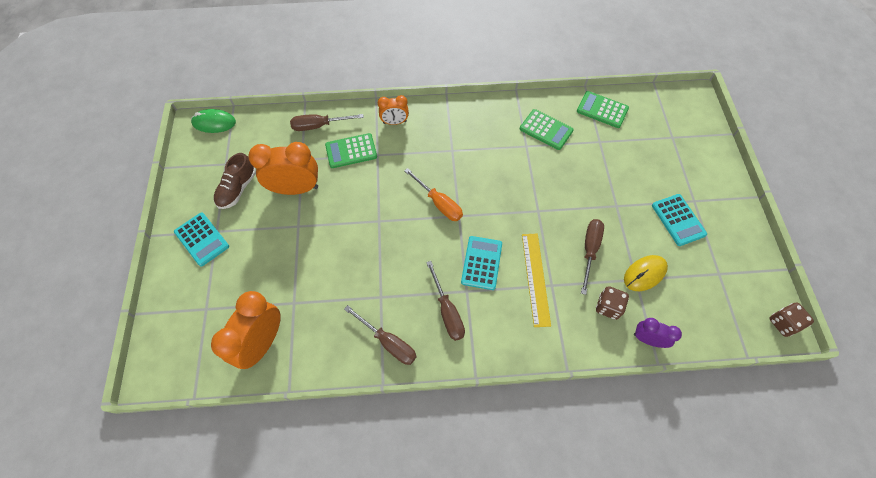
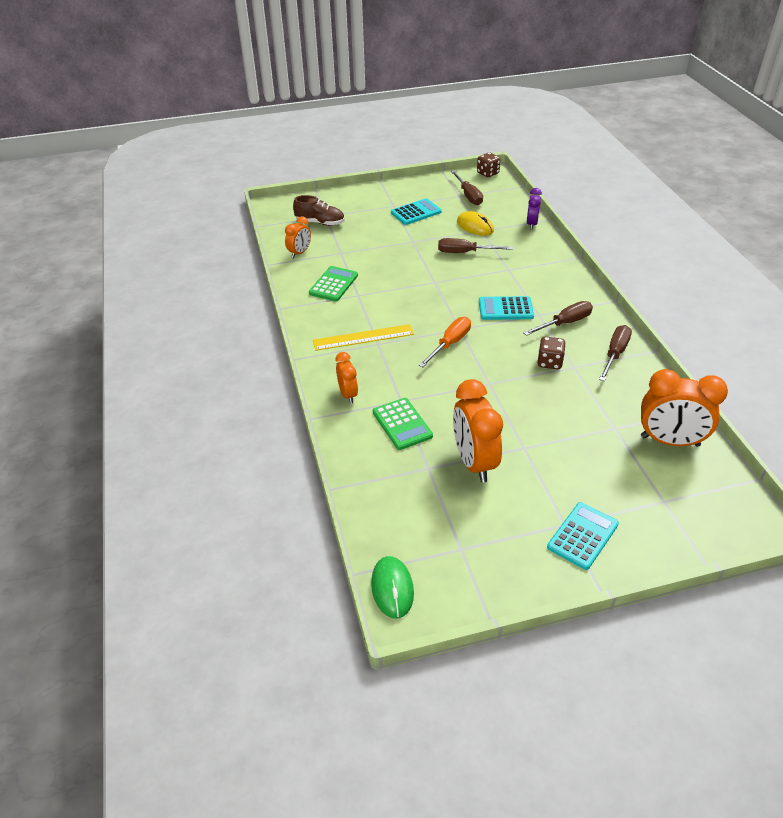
camera: 100 degrees left, 20 degrees down
brown shoe [214,153,256,209] -> brown shoe moved to [293,195,345,226]
brown screwdriver [290,114,364,131] -> brown screwdriver moved to [451,170,483,205]
yellow ruler [522,234,551,327] -> yellow ruler moved to [313,324,414,351]
green calculator [577,91,629,128] -> orange clock [285,216,311,258]
brown dice [596,286,629,320] -> brown dice moved to [537,337,566,369]

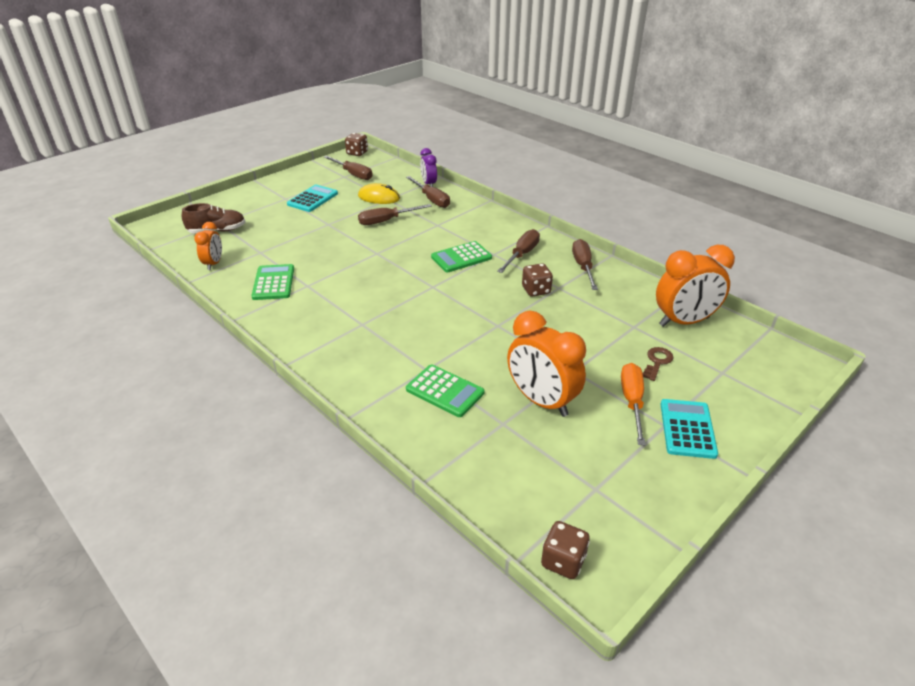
camera: 30 degrees left, 5 degrees down
yellow ruler [313,324,414,351] -> none
orange clock [336,352,358,404] -> none
green mouse [371,556,414,619] -> brown dice [541,521,590,579]
orange screwdriver [419,317,471,367] -> orange screwdriver moved to [621,363,646,445]
turquoise calculator [479,296,534,320] -> green calculator [431,241,492,272]
none -> brown screwdriver [406,176,450,208]
none -> brown key [642,347,674,381]

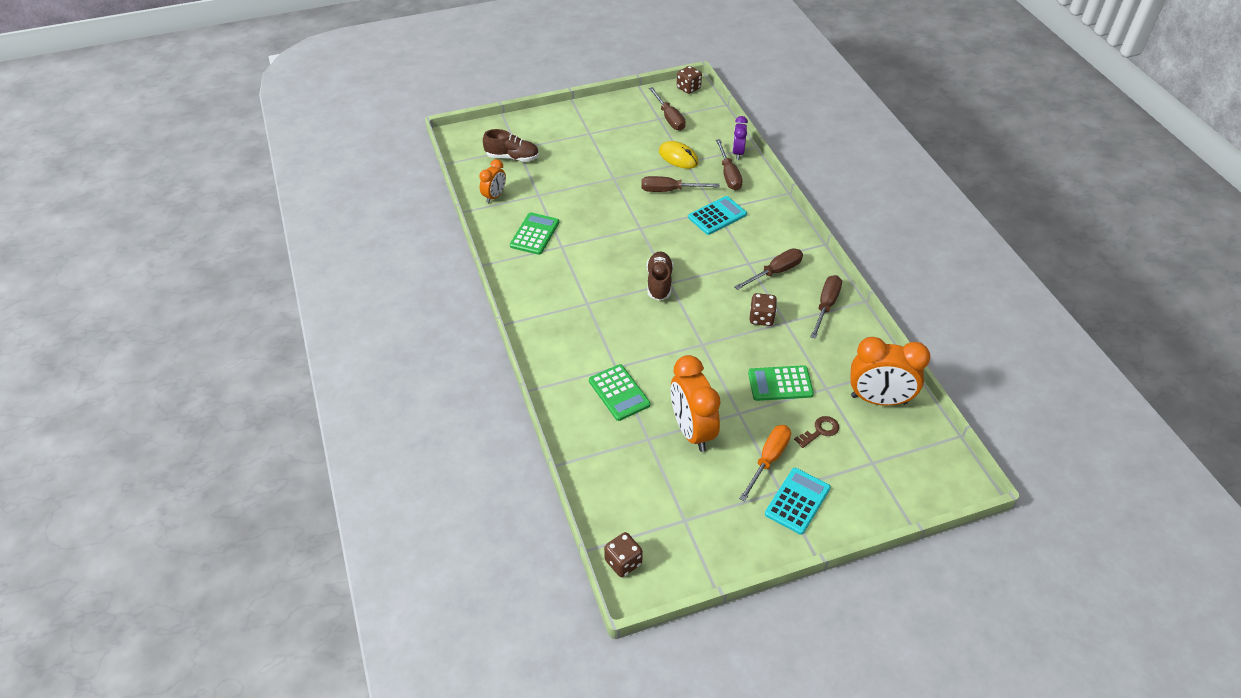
camera: 25 degrees right, 10 degrees up
turquoise calculator [287,185,338,212] -> turquoise calculator moved to [688,196,747,235]
green calculator [431,241,492,272] -> green calculator moved to [748,365,814,401]
none -> brown shoe [647,251,673,301]

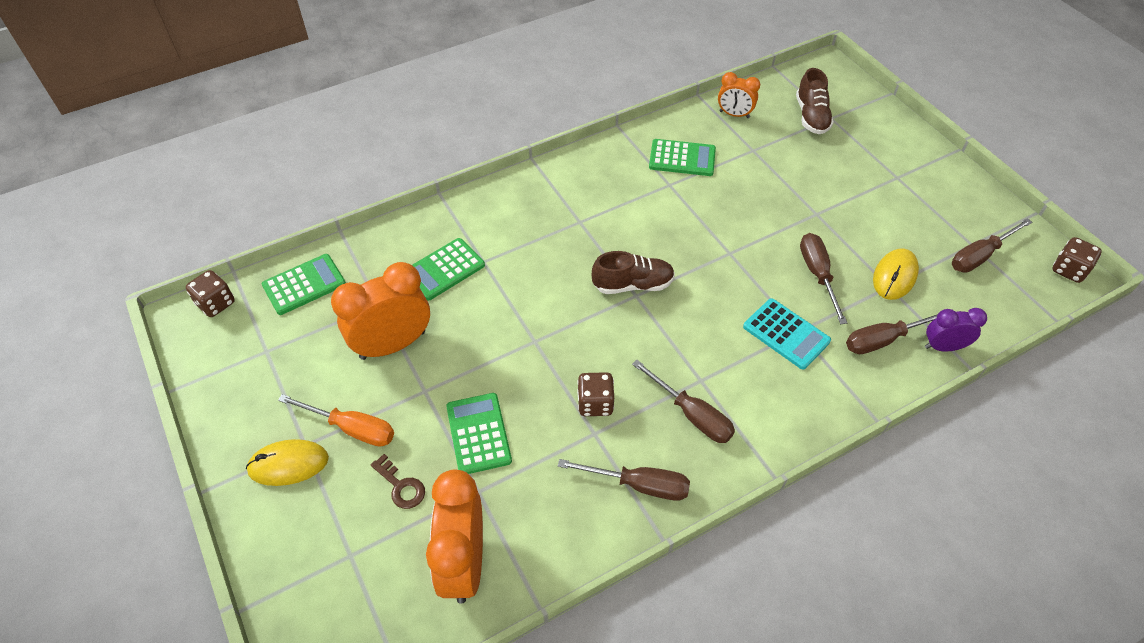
camera: 80 degrees right, 5 degrees up
turquoise calculator [765,468,831,535] -> yellow mouse [246,439,329,486]
none -> green calculator [262,254,346,315]

